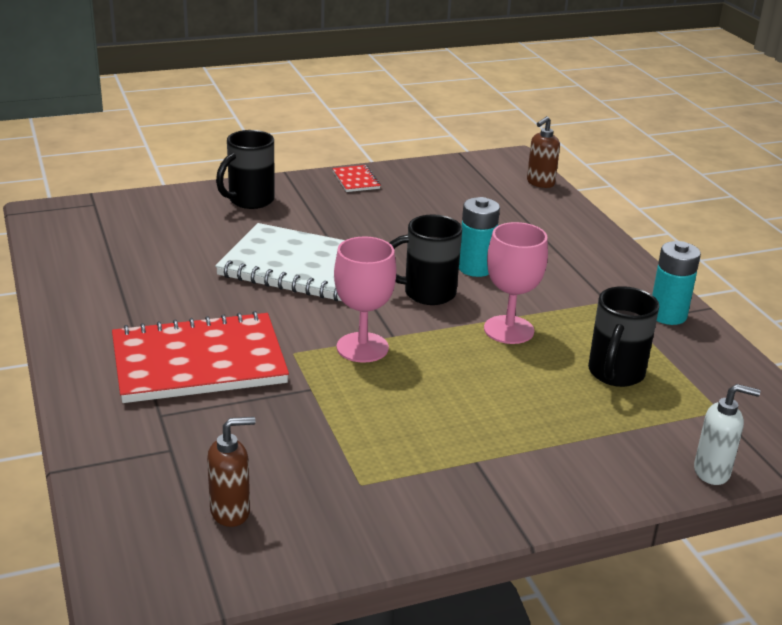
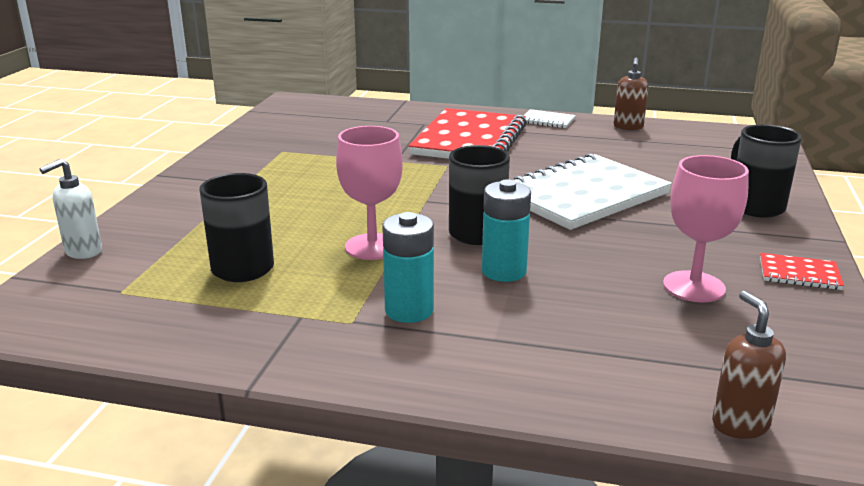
camera: 125 degrees right, 5 degrees down
brown soap dispenser [207,417,256,527] -> brown soap dispenser moved to [614,58,649,130]
pink goblet [334,236,396,363] -> pink goblet moved to [663,155,749,302]
turquoise battery [652,241,701,325] -> turquoise battery moved to [382,212,434,323]
none -> white notebook [523,109,576,128]

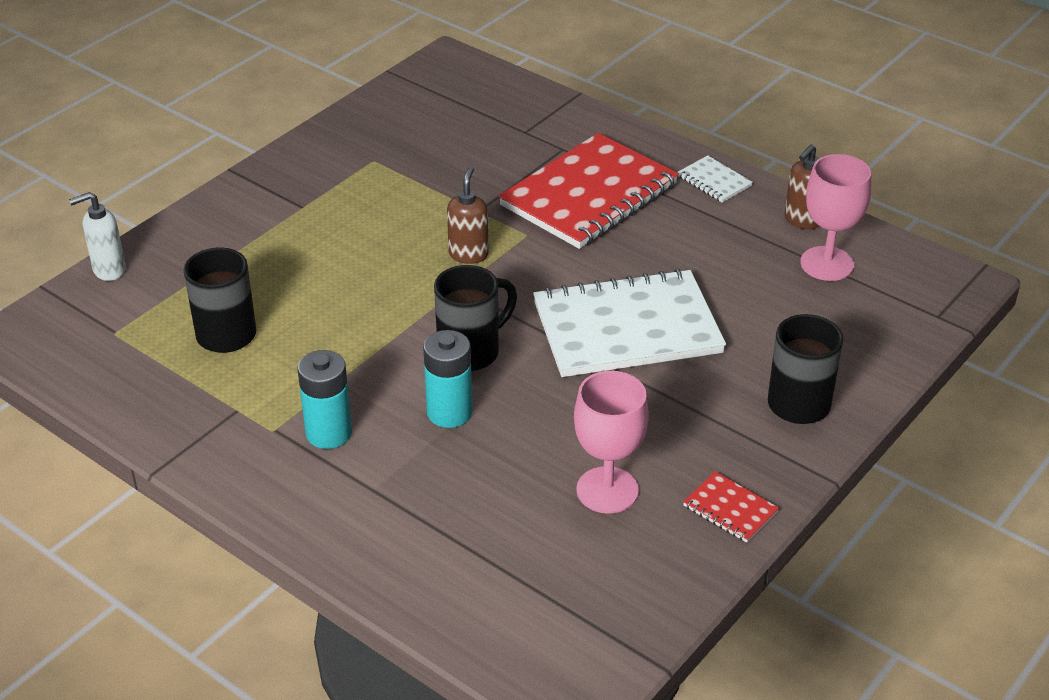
camera: 25 degrees right, 15 degrees up
pink goblet [336,126,403,260] -> pink goblet moved to [800,154,871,281]
brown soap dispenser [712,291,786,439] -> brown soap dispenser moved to [447,166,489,264]

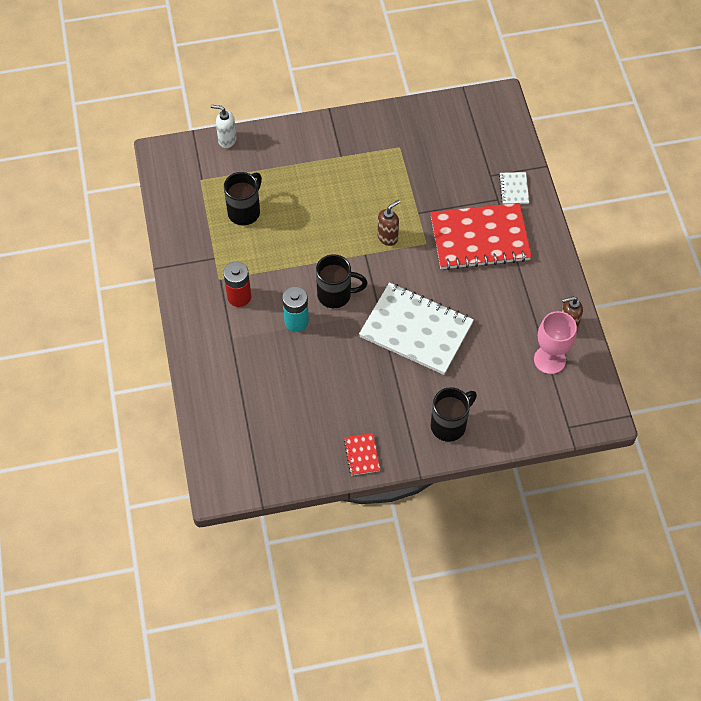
camera: 40 degrees right, 20 degrees up
turquoise battery [298,350,352,449] -> red battery [223,262,251,307]
pink goblet [574,371,649,514] -> none
white notebook [677,155,753,203] -> white notebook moved to [499,172,529,204]

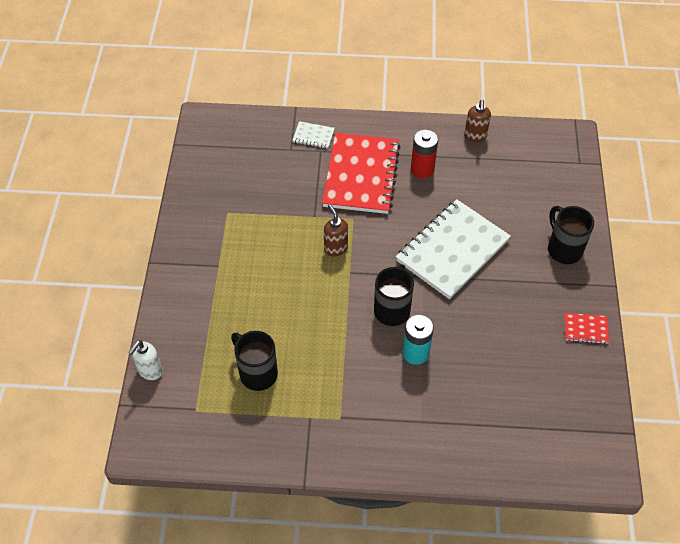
camera: 75 degrees left, 5 degrees down
red battery [223,262,251,307] -> red battery moved to [411,129,438,178]
pink goblet [534,311,577,374] -> none

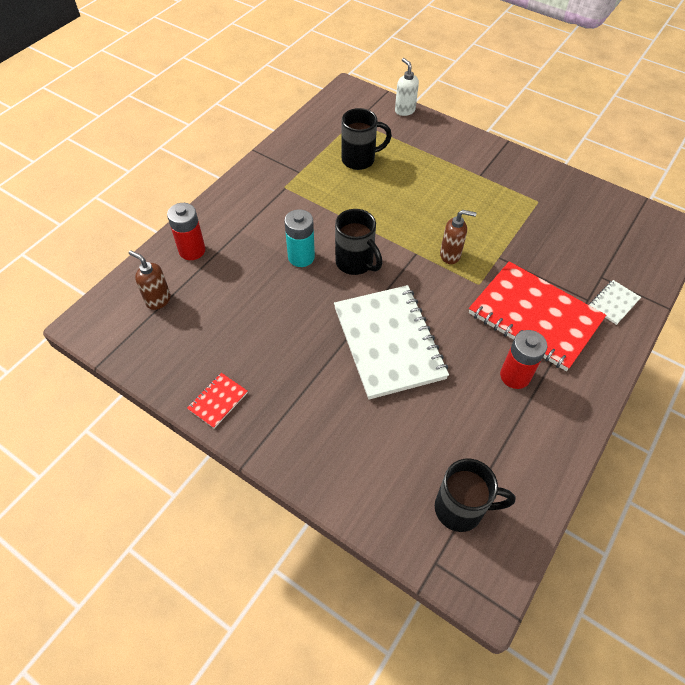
camera: 120 degrees right, 0 degrees up
brown soap dispenser [464,100,491,142] -> brown soap dispenser moved to [129,250,171,310]
black mug [548,206,594,264] -> black mug moved to [435,459,516,532]
none -> red battery [167,203,206,260]

